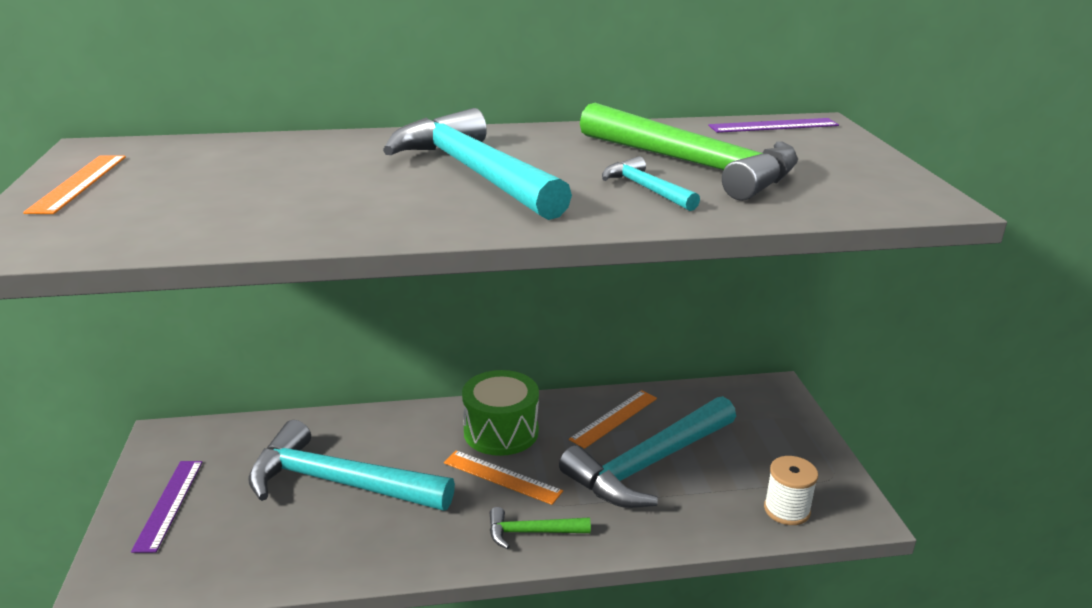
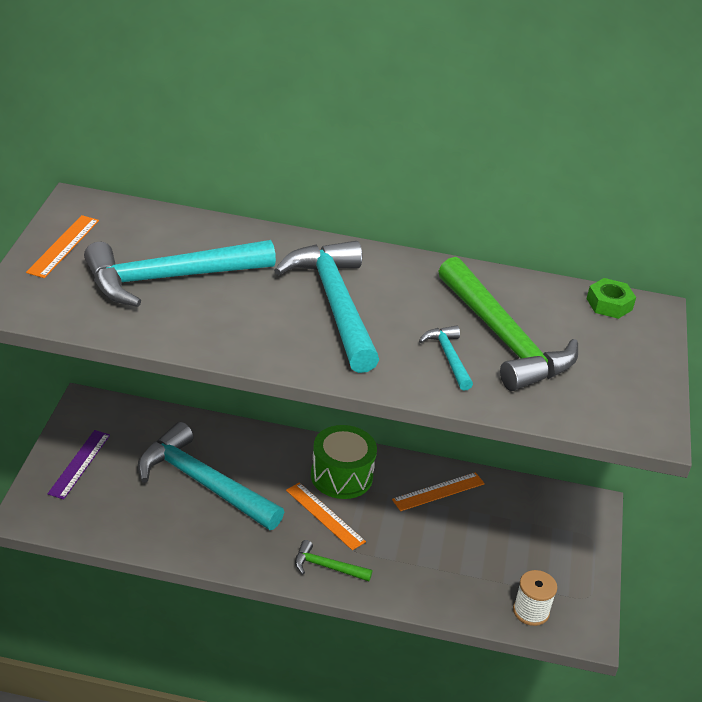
camera: 15 degrees right, 10 degrees up
turquoise hammer [559,396,736,508] -> turquoise hammer moved to [84,240,276,307]
purple ruler [708,118,839,133] -> green nut [586,278,636,319]

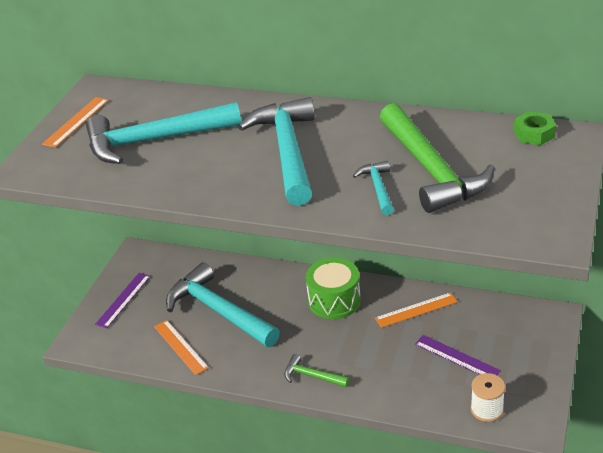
camera: 15 degrees right, 0 degrees up
orange ruler [286,482,366,550] -> orange ruler moved to [154,320,209,375]
none -> purple ruler [415,335,501,375]

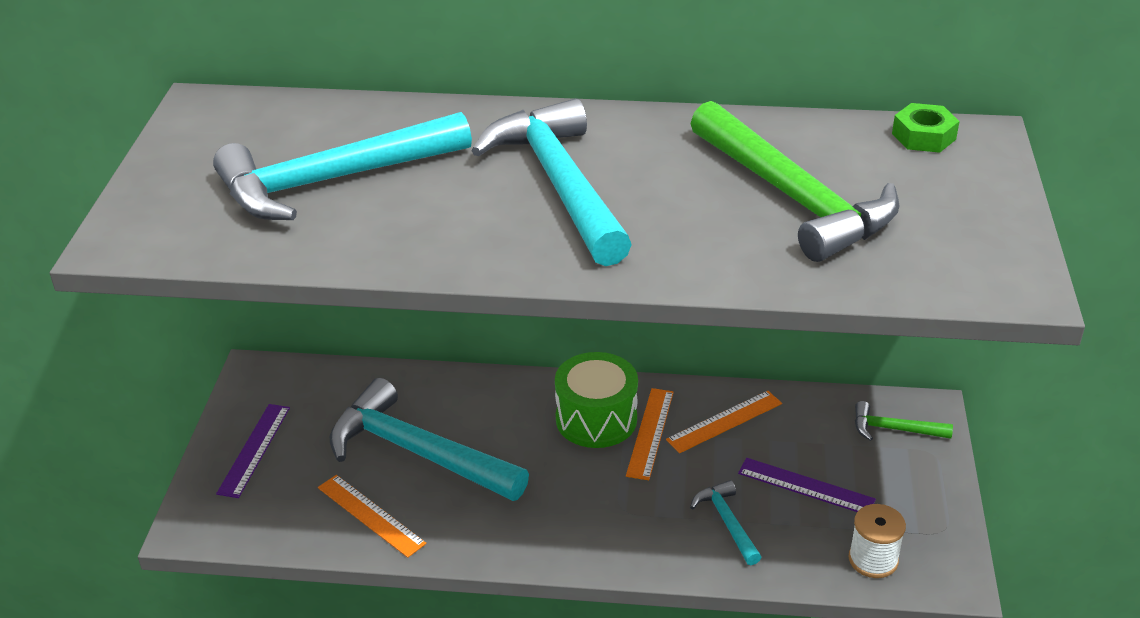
camera: 15 degrees left, 0 degrees up
orange ruler [42,97,109,148] -> orange ruler moved to [626,388,674,480]
green hammer [285,354,349,387] -> green hammer moved to [855,401,953,441]
turquoise hammer [353,161,394,215] -> turquoise hammer moved to [690,480,761,565]

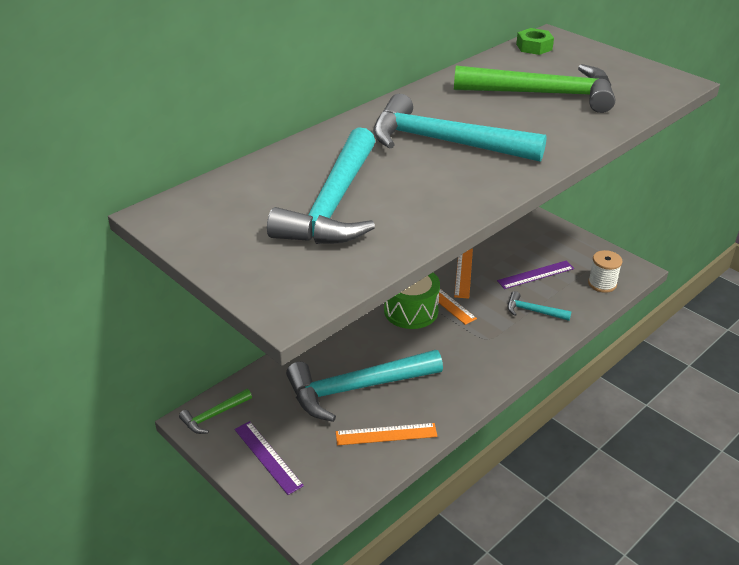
camera: 50 degrees left, 0 degrees up
green hammer [855,401,953,441] -> green hammer moved to [179,389,252,434]

